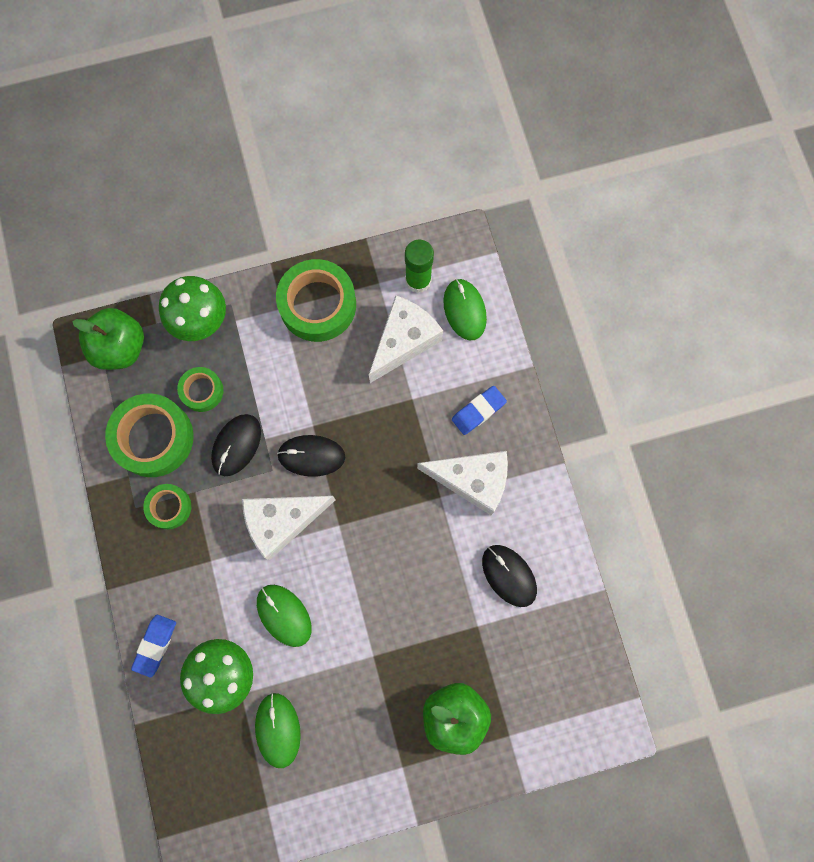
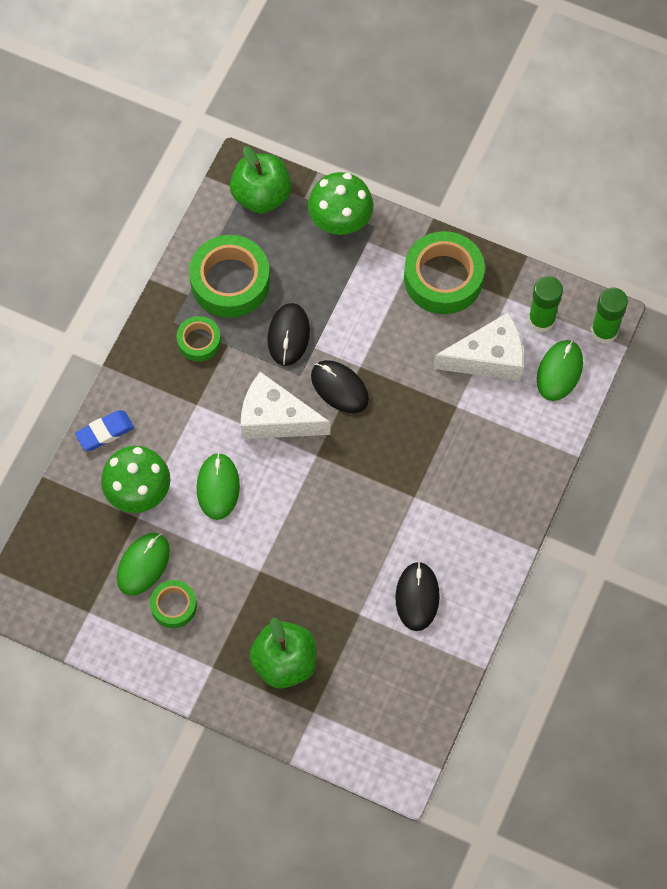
camera: 40 degrees right, 10 degrees down
green tape [177,367,224,412] -> green tape moved to [150,580,197,628]
black mouse [211,414,261,476] -> black mouse turned 60 degrees counterclockwise [267,303,310,366]
white cheese [417,451,508,515] -> none
blue eraser [452,386,507,435] -> none
none -> green glue stick [591,287,628,344]

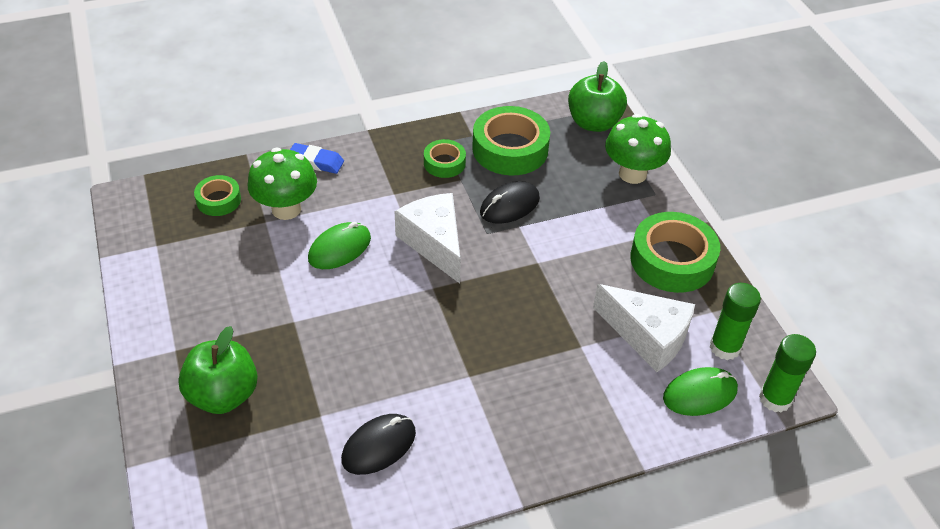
camera: 45 degrees right, 20 degrees down
green mouse [117,533,170,596] -> none
green tape [150,580,197,628] -> green tape moved to [194,175,241,216]
black mouse [311,360,369,413] -> none

